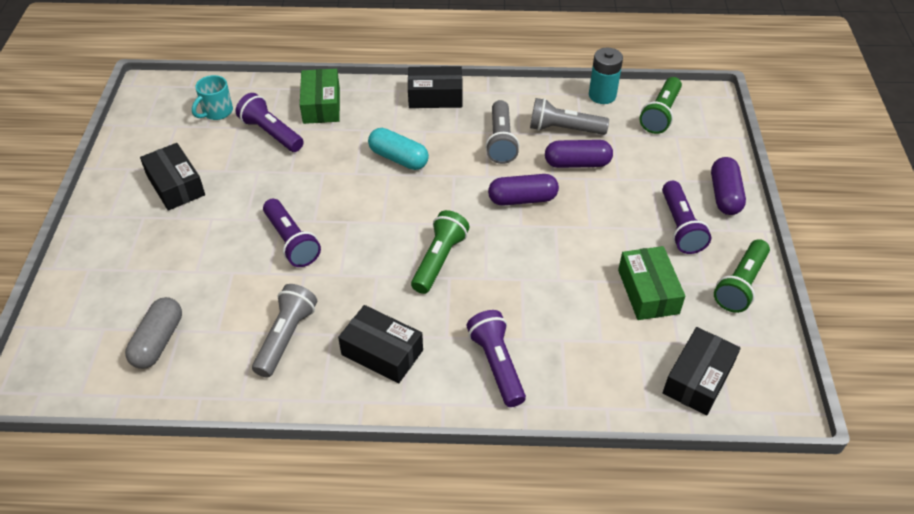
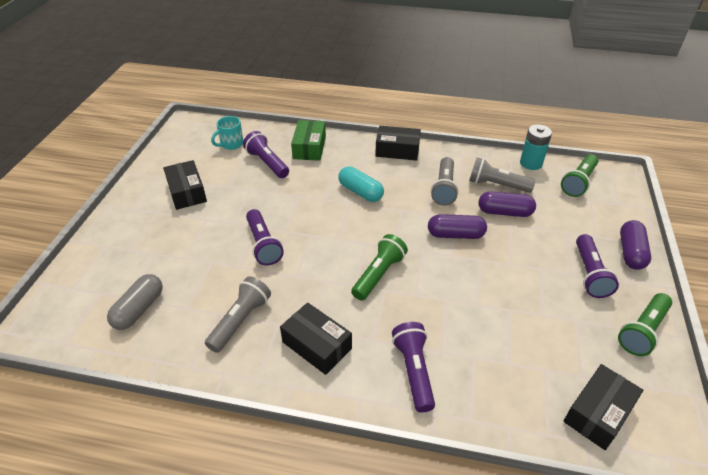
camera: 10 degrees right, 5 degrees down
green box [618,246,685,320] -> none

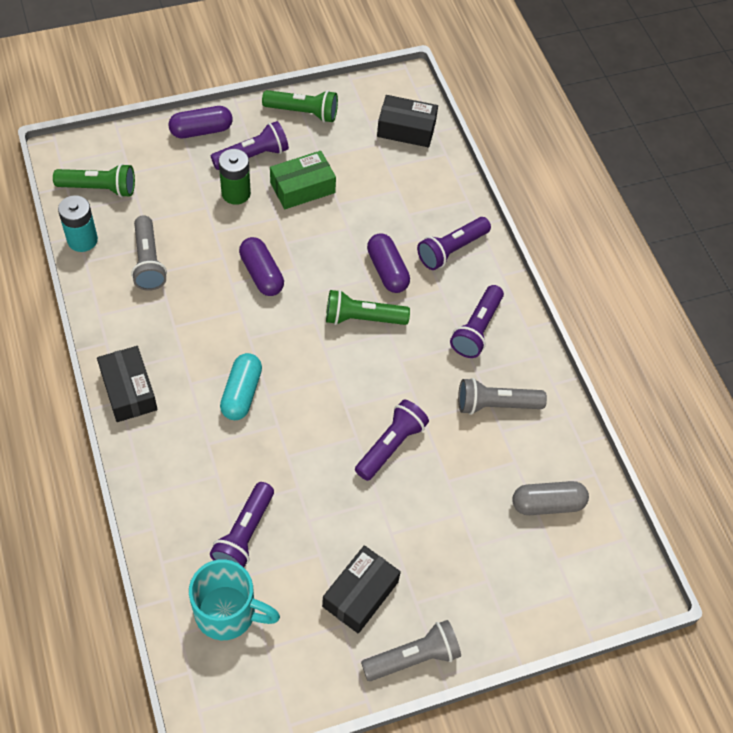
camera: 125 degrees left, 15 degrees up
turquoise mug [211,116,243,150] -> turquoise mug [189,559,280,640], size x1.58
black box [280,303,352,375] -> purple flashlight [450,285,504,358]
green box [291,120,326,161] -> green box moved to [270,151,336,209]
grey flashlight [431,157,459,205] -> grey flashlight moved to [361,620,461,681]
purple capsule [479,191,536,217] -> purple capsule moved to [367,233,410,293]
none -> green battery [219,149,251,205]

